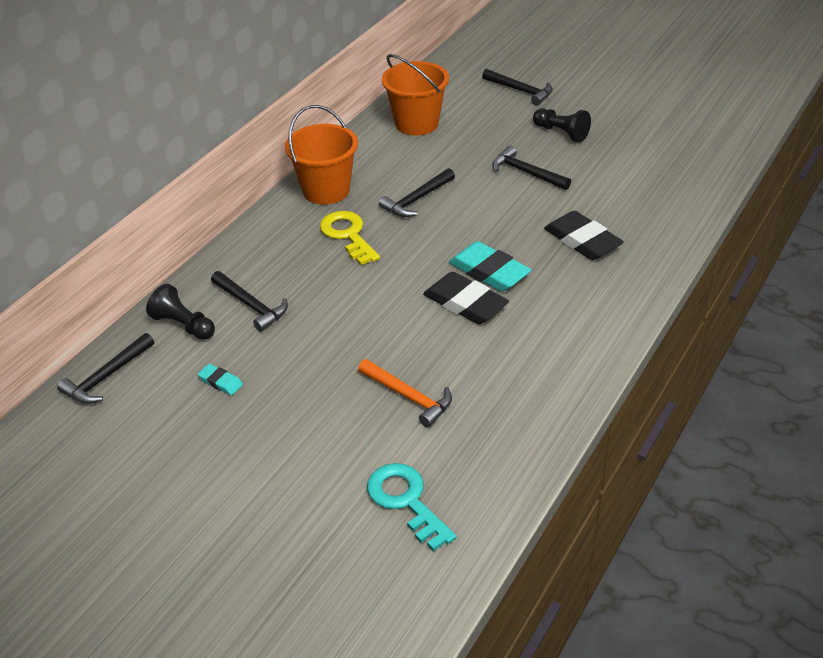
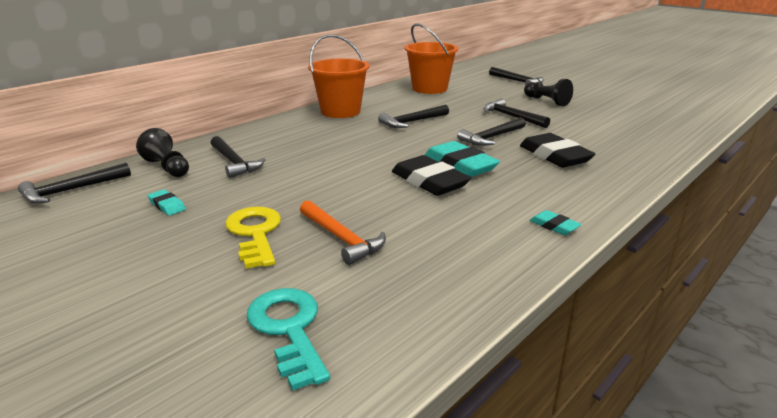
camera: 10 degrees right, 15 degrees down
yellow key [320,211,380,265] -> yellow key moved to [225,207,281,269]
none -> black hammer [457,117,526,146]
none -> turquoise eraser [530,210,582,235]

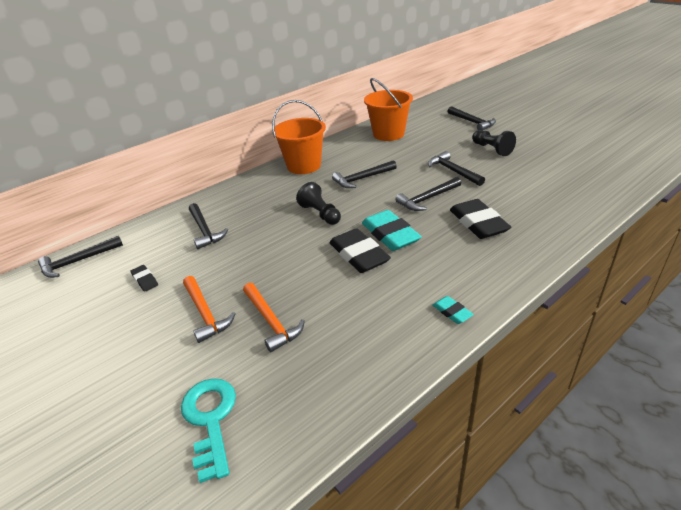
camera: 10 degrees right, 10 degrees up
black pawn [136,128,189,177] -> black pawn moved to [296,182,341,225]
turquoise eraser [148,189,186,216] -> black eraser [130,265,158,292]
yellow key [225,207,281,269] -> orange hammer [183,276,236,343]

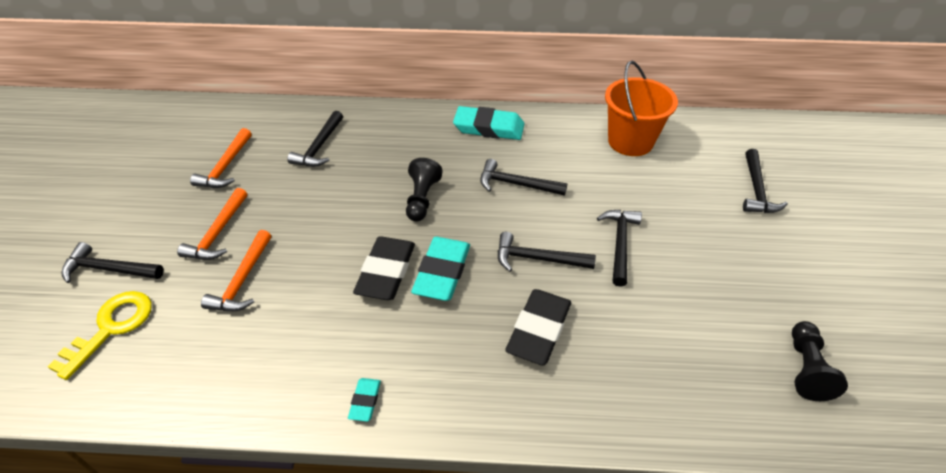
camera: 40 degrees right, 10 degrees up
black hammer [38,236,123,278] -> black hammer moved to [61,242,164,283]
black eraser [130,265,158,292] -> orange hammer [190,128,252,188]
turquoise key [181,378,236,483] -> yellow key [48,291,152,380]
orange bucket [272,100,326,174] -> turquoise eraser [453,106,524,140]
black pawn [472,130,516,156] -> black pawn moved to [792,321,848,401]

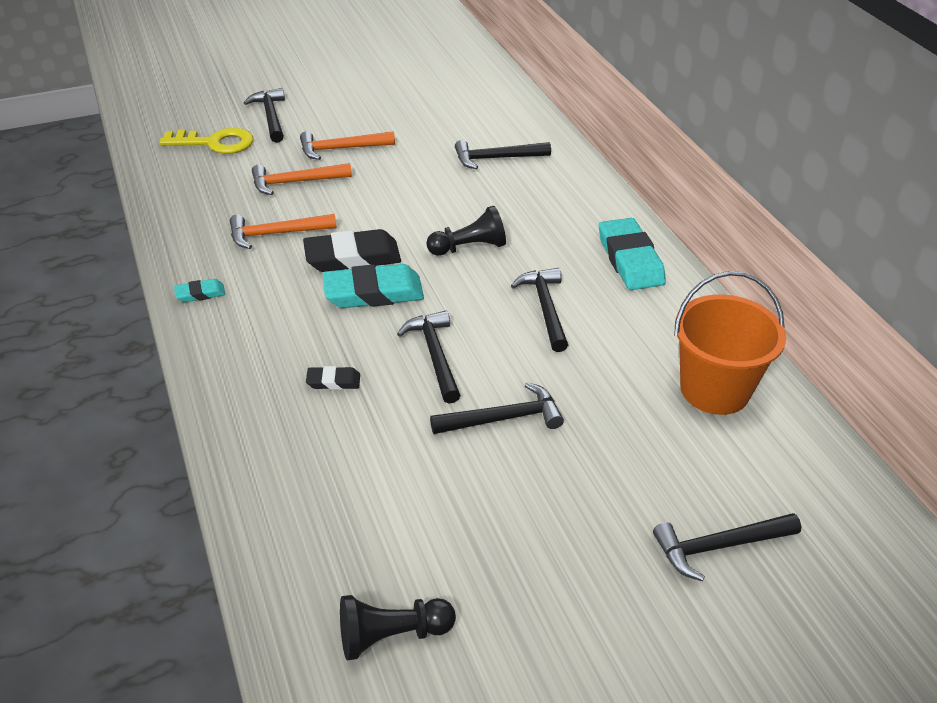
camera: 65 degrees right, 5 degrees down
orange hammer [190,128,252,188] -> orange hammer moved to [230,214,337,249]
black eraser [505,289,571,366] -> black eraser [306,366,360,390], size x0.49

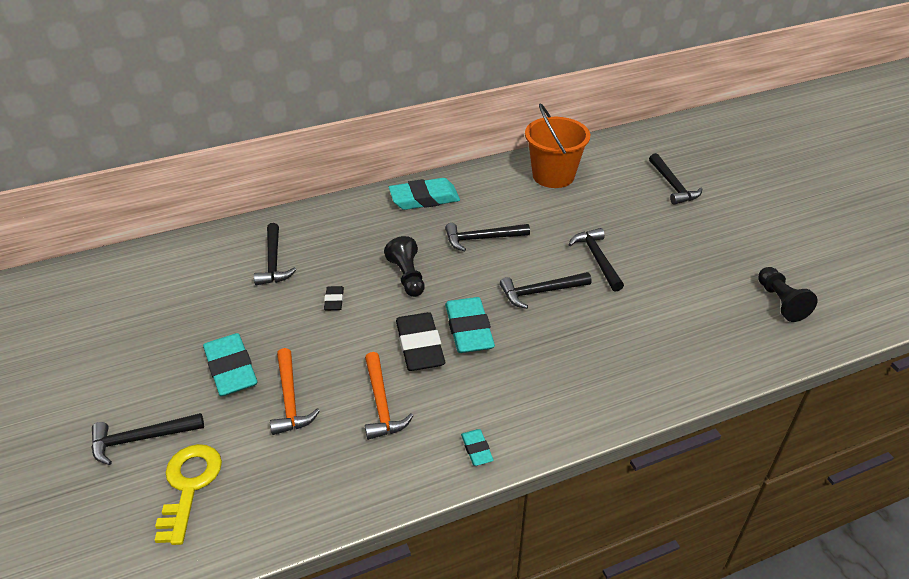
camera: 90 degrees left, 0 degrees up
orange hammer [300,131,395,160] -> turquoise eraser [203,333,257,396]
black eraser [306,366,360,390] -> black eraser moved to [324,286,344,310]

